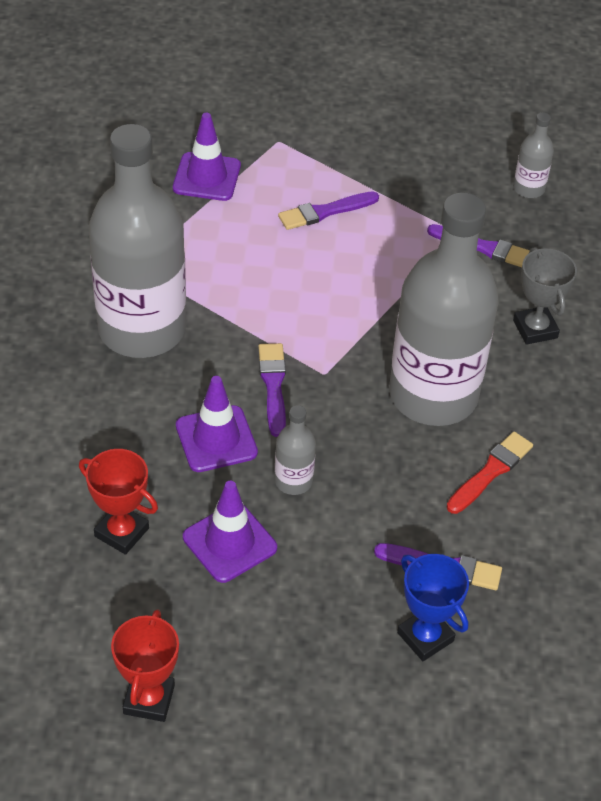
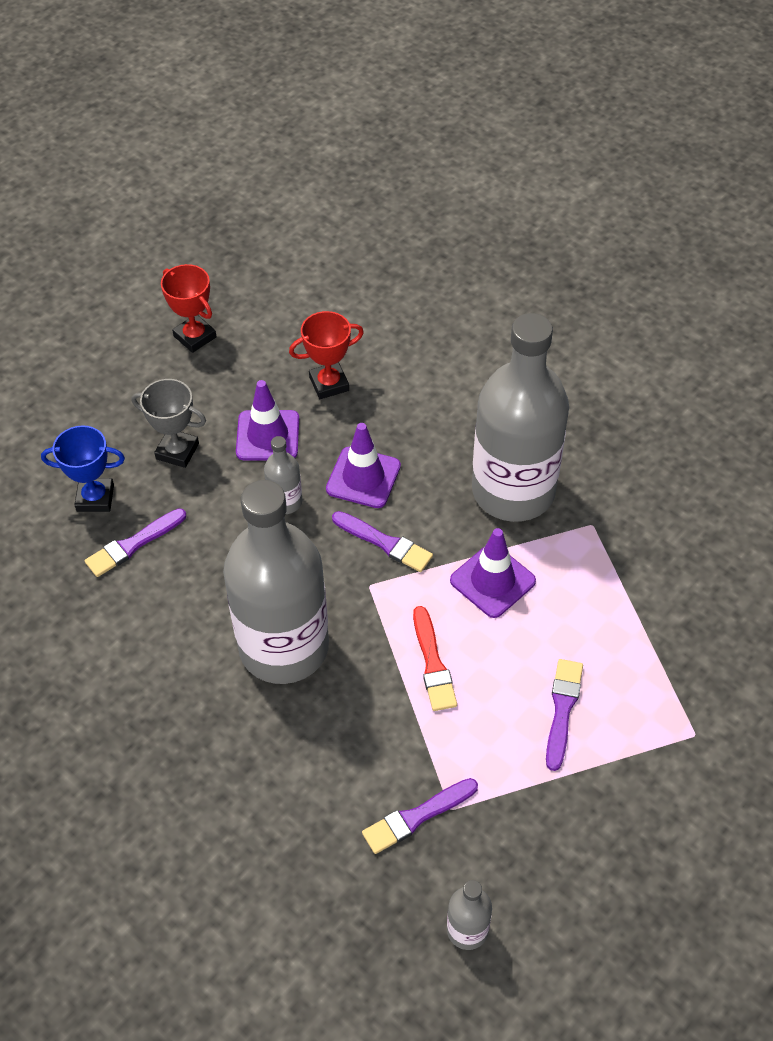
camera: 130 degrees right, 5 degrees up
purple traffic cone [173,113,241,201] -> purple traffic cone moved to [450,528,536,618]
red brush [447,431,533,514] -> red brush moved to [413,606,457,711]
grey trophy [513,247,577,345] -> grey trophy moved to [132,379,206,468]

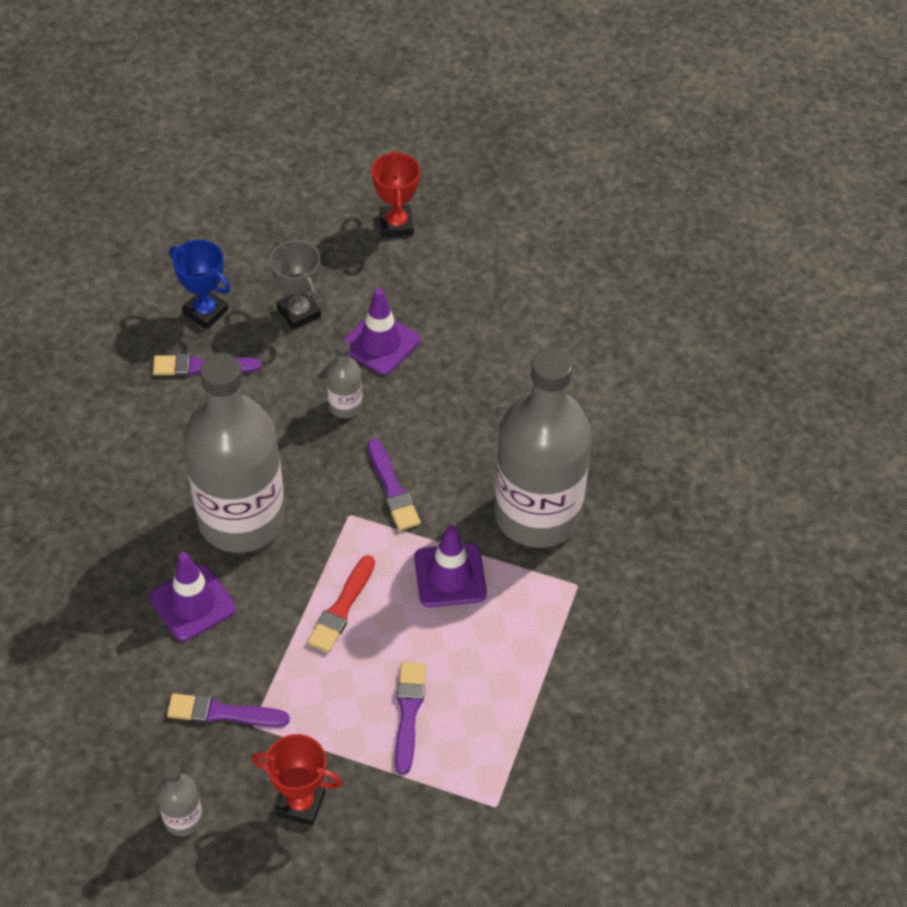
camera: 35 degrees right, 0 degrees up
red trophy [289,311,364,399] -> red trophy moved to [252,734,343,826]
purple traffic cone [326,423,401,508] -> purple traffic cone moved to [150,552,236,641]
purple brush [546,659,583,771] -> purple brush turned 45 degrees counterclockwise [395,662,426,775]

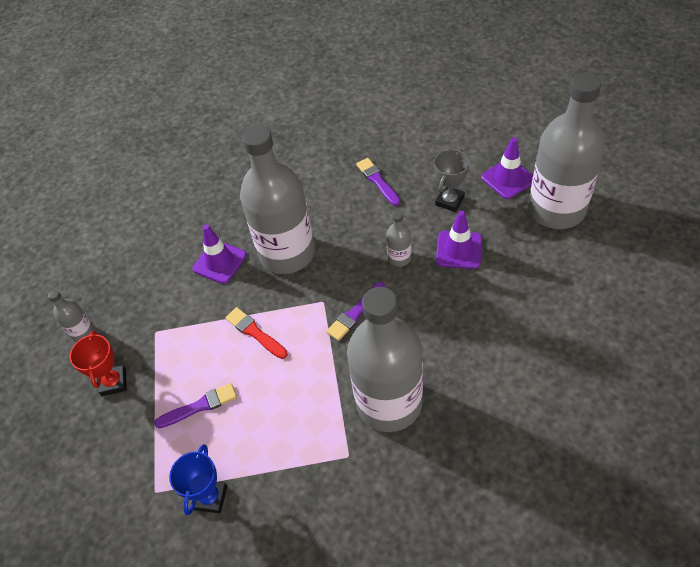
camera: 70 degrees right, 0 degrees up
purple brush [167,693,290,727] -> none
blue trophy [169,239,231,329] -> blue trophy moved to [169,444,227,515]
red brush [307,555,375,653] -> red brush turned 45 degrees clockwise [225,307,288,359]
red trophy [372,150,420,237] -> grey bottle [528,73,605,229]
purple traffic cone [414,524,487,607] -> purple traffic cone moved to [481,138,533,199]

